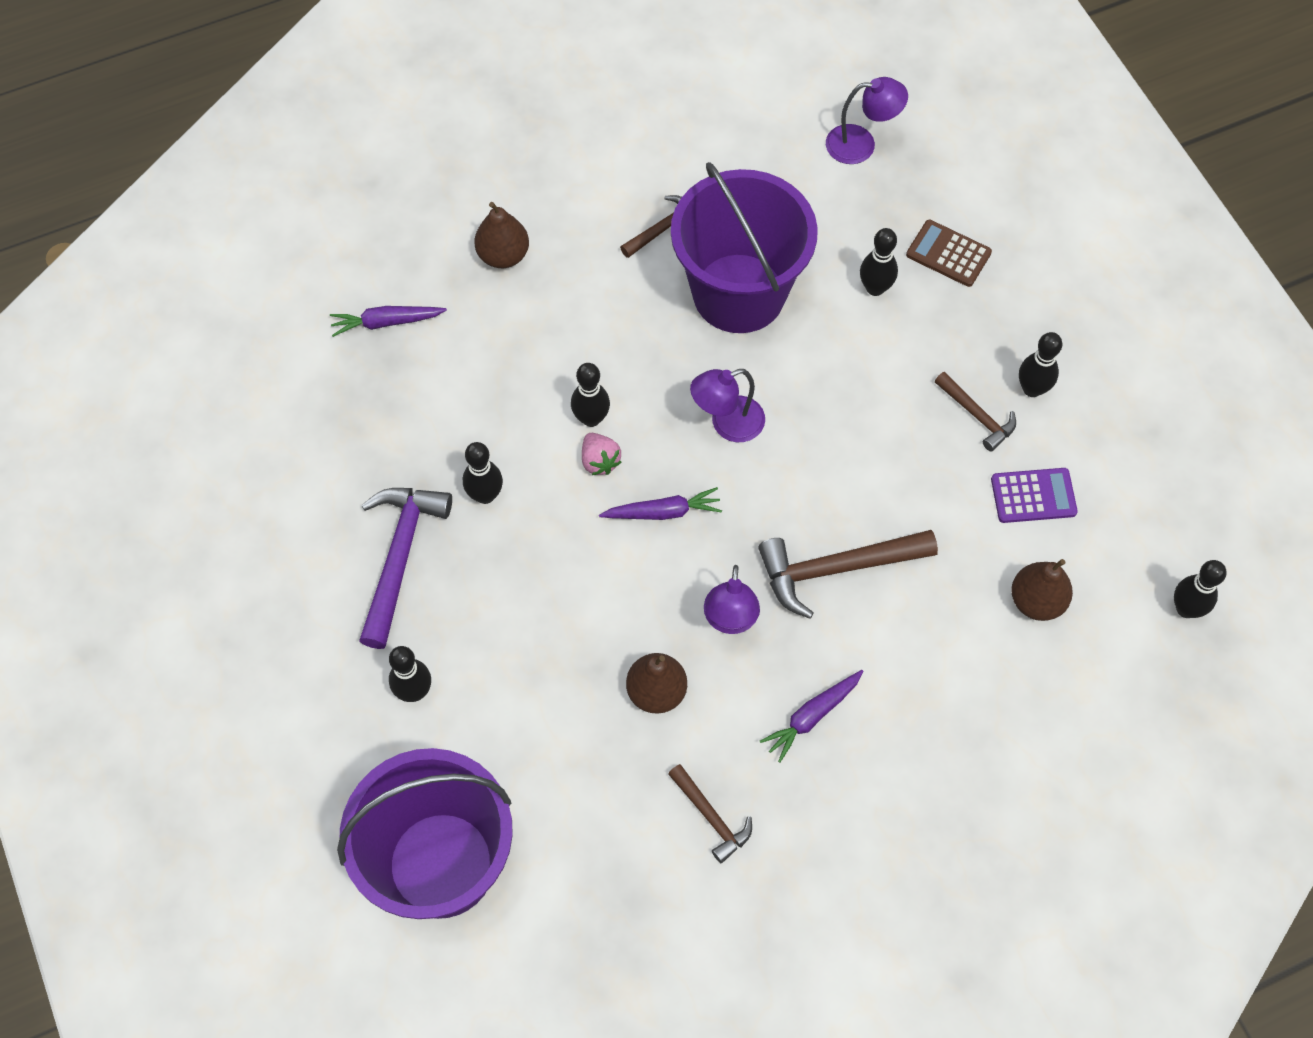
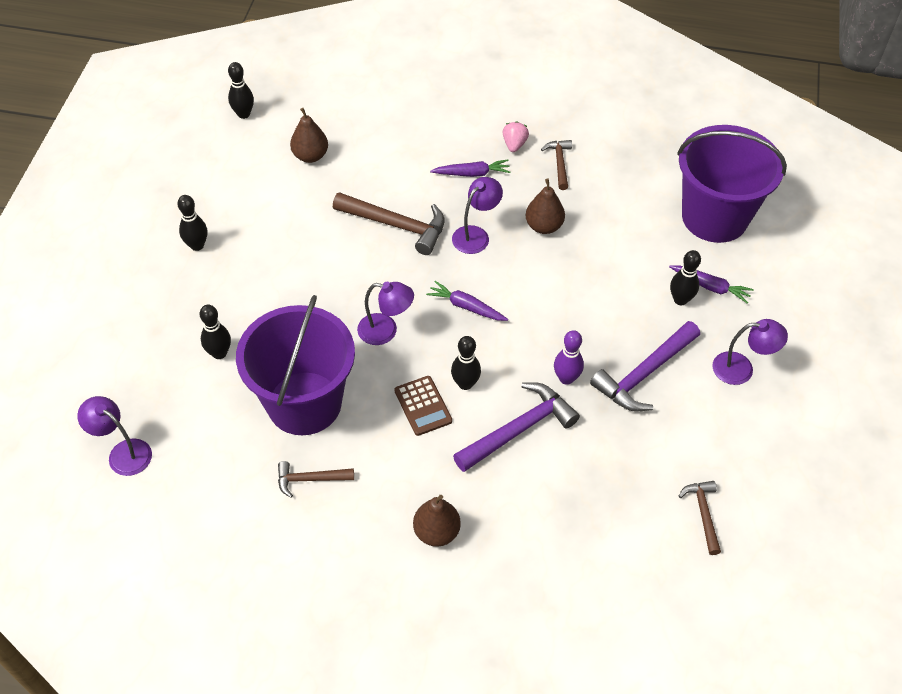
camera: 145 degrees left, 10 degrees down
purple carrot [330,306,447,337] -> purple carrot moved to [669,265,754,304]
black bowling pin [463,442,503,504] -> purple bowling pin [554,330,584,385]
pink strawberry [582,433,621,475] -> pink strawberry moved to [503,121,529,152]
brown calculator [906,220,992,287] -> brown calculator moved to [394,376,452,436]
brown hammer [935,372,1016,452] -> brown hammer moved to [679,481,721,555]
purple calculator [991,468,1078,523] -> none
none -> purple hammer [453,382,580,472]
none -> purple lamp [712,319,788,385]

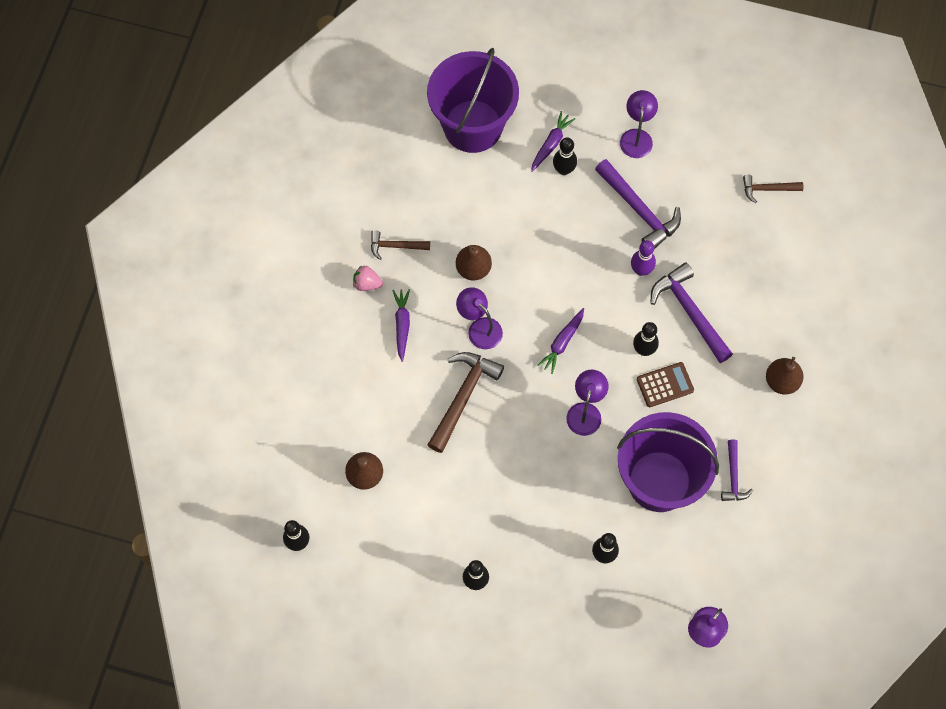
camera: 85 degrees left, 15 degrees up
brown hammer [278,461,354,498] -> purple hammer [721,440,753,501]

